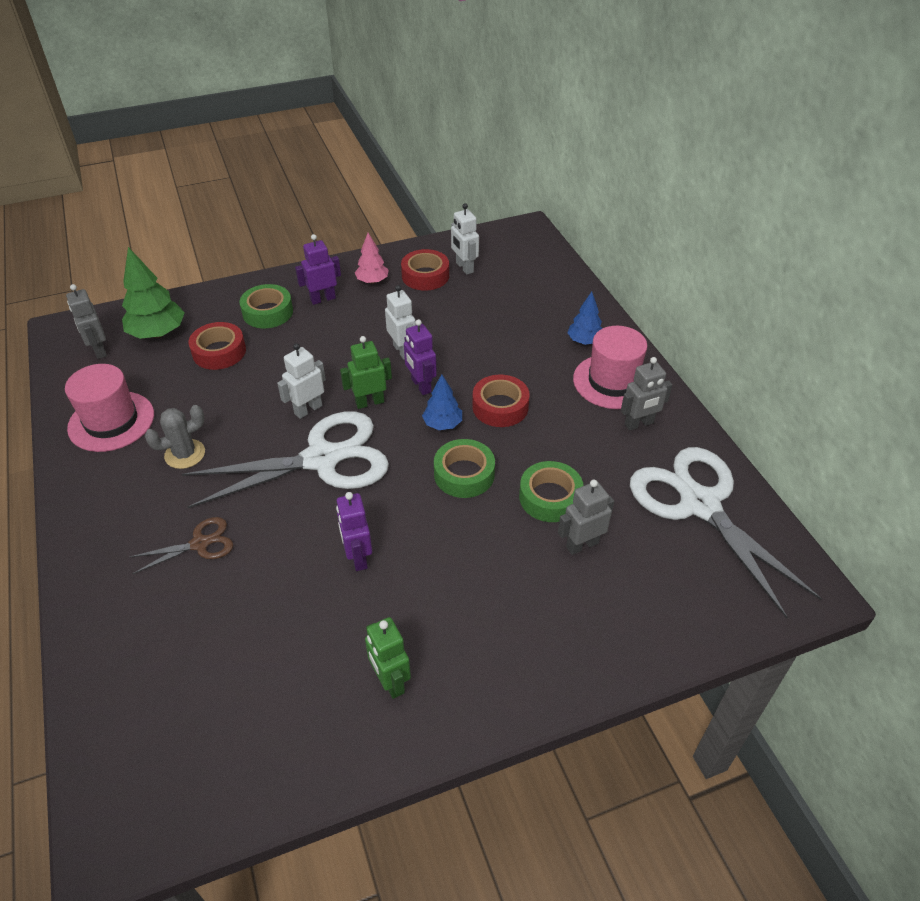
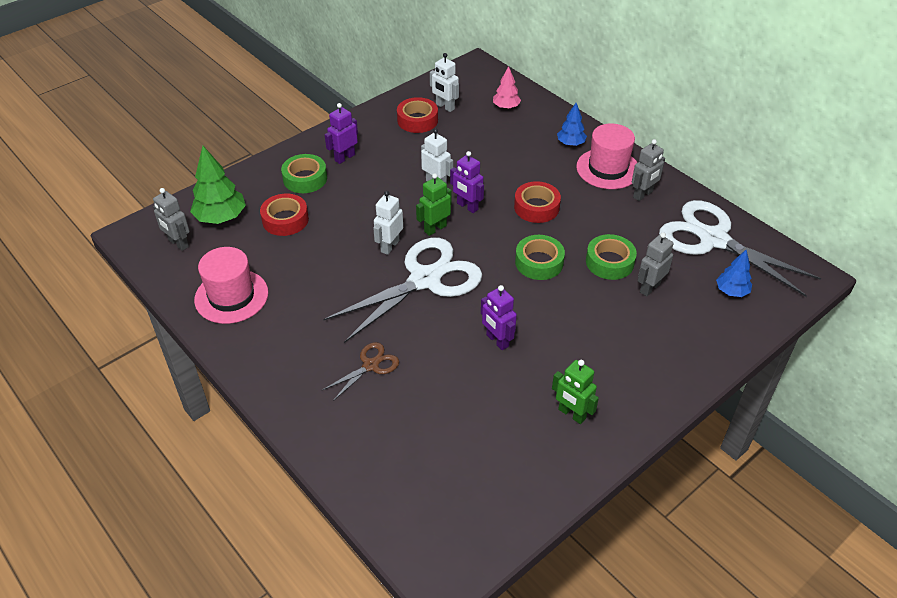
camera: 20 degrees left, 0 degrees up
grey cactus [145,405,205,469] -> none
pink tree [355,233,389,284] -> pink tree moved to [493,66,521,109]
blue tree [422,374,462,430] -> blue tree moved to [716,250,752,297]

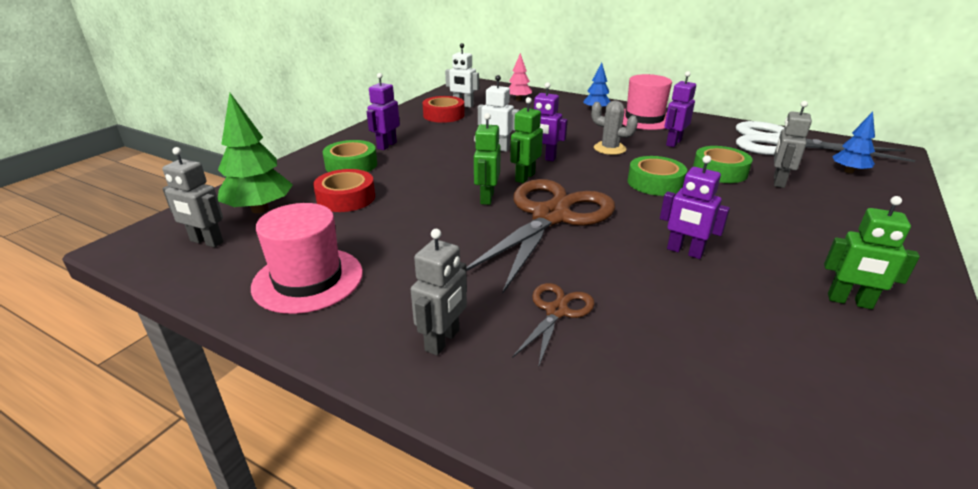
camera: 20 degrees left, 15 degrees down
white scissors [323,238,482,343] -> brown scissors [466,179,615,294]
white robot [373,191,403,255] -> green robot [474,113,501,205]
red tape [514,181,561,223] -> grey cactus [591,100,638,155]
grey robot [632,139,665,201] -> grey robot moved to [411,229,467,356]
none -> purple robot [664,71,696,147]

